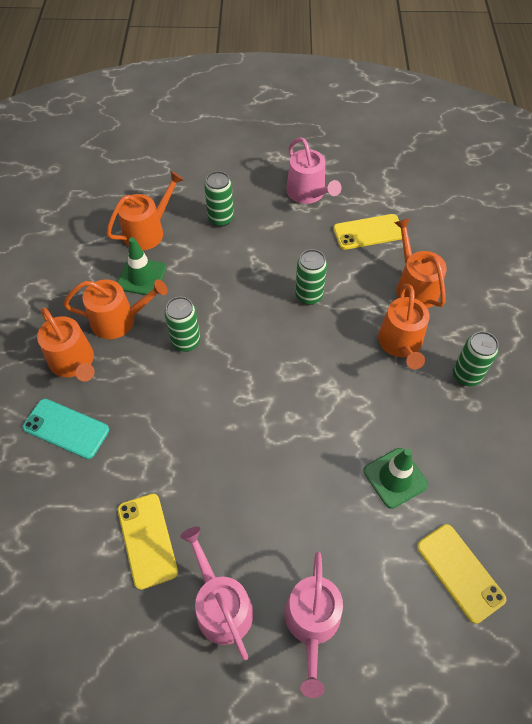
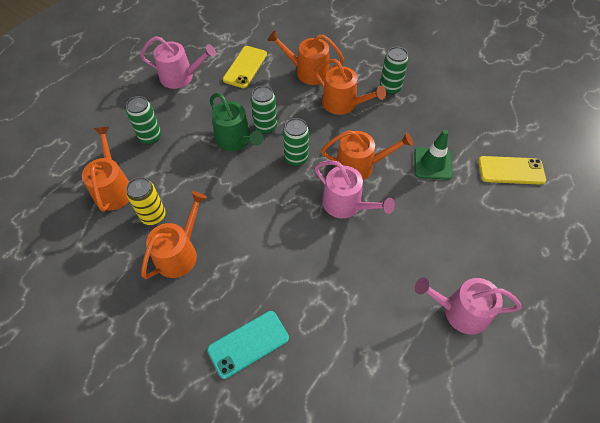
camera: 55 degrees left, 0 degrees up
orange watering can [37,307,95,381] -> orange watering can moved to [321,130,413,180]
green traffic cone [117,237,167,295] -> yellow can [126,177,165,225]
yellow phone [118,494,178,590] -> none
green can [165,297,200,352] -> green can moved to [283,118,309,166]
pink watering can [284,552,343,698] -> pink watering can moved to [315,160,395,218]
none -> green watering can [210,93,263,151]

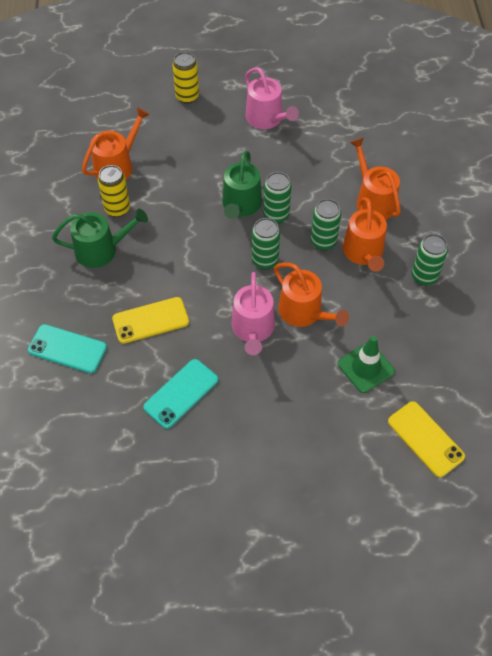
camera: 50 degrees right, 0 degrees up
green can [126,96,161,145] -> green can moved to [311,199,341,251]
orange watering can [141,191,207,279] -> green watering can [52,209,148,268]
yellow phone [223,46,267,88] -> yellow phone moved to [112,297,189,344]
pink watering can [415,278,521,335] -> none
none -> turquoise phone [143,359,218,429]
none -> yellow can [172,52,199,104]

